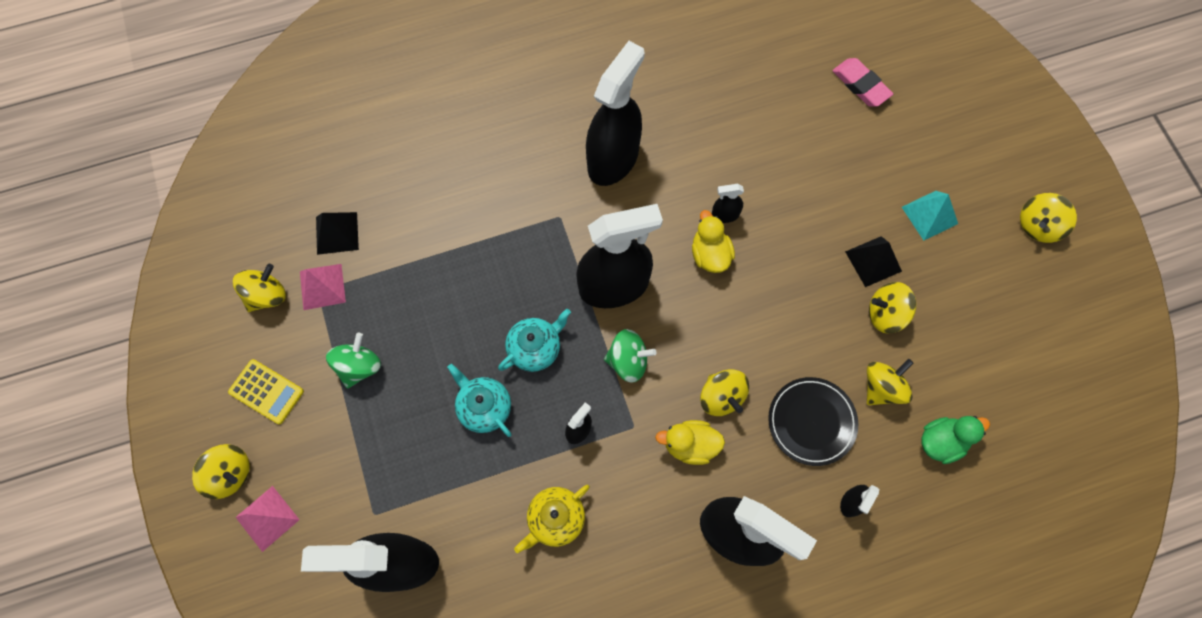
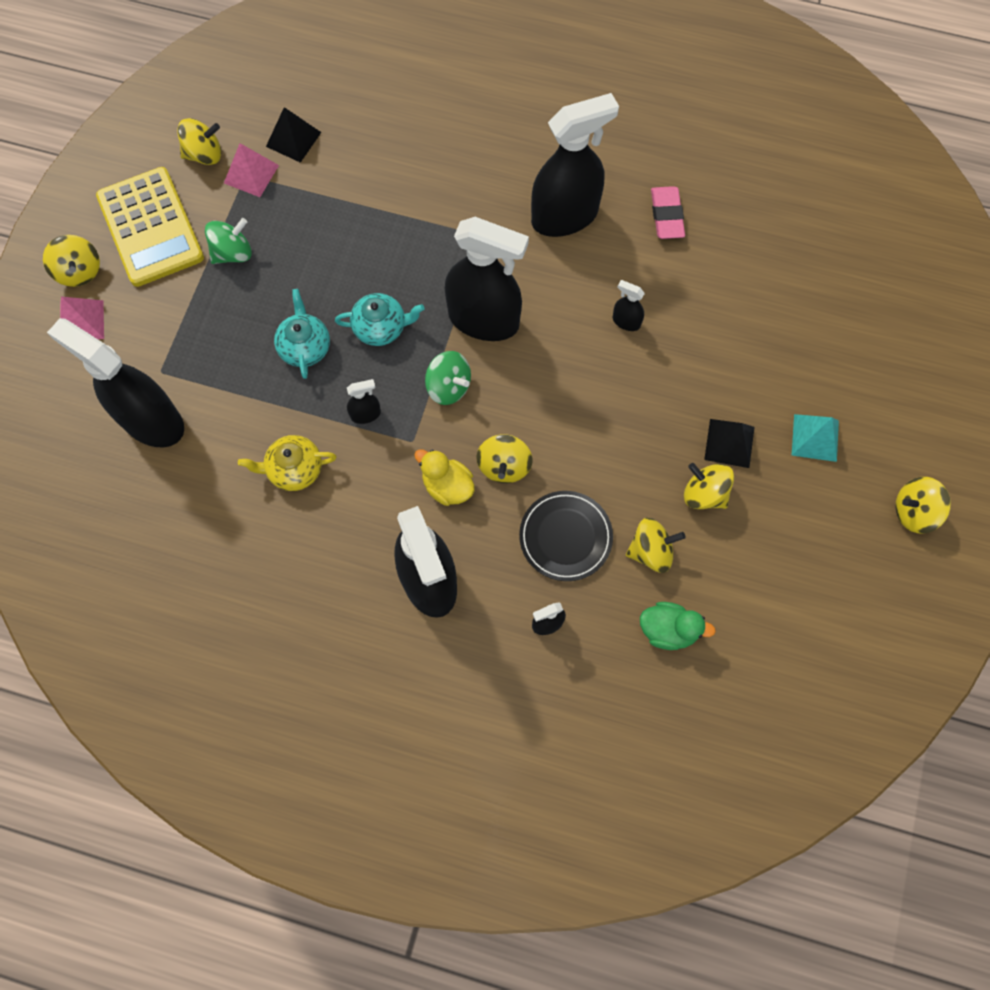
camera: 35 degrees right, 0 degrees up
yellow calculator [228,359,304,424] -> yellow calculator [96,167,204,287], size x1.89
yellow duck [692,210,735,273] -> none
pink eraser [833,58,893,107] -> pink eraser moved to [651,186,685,239]

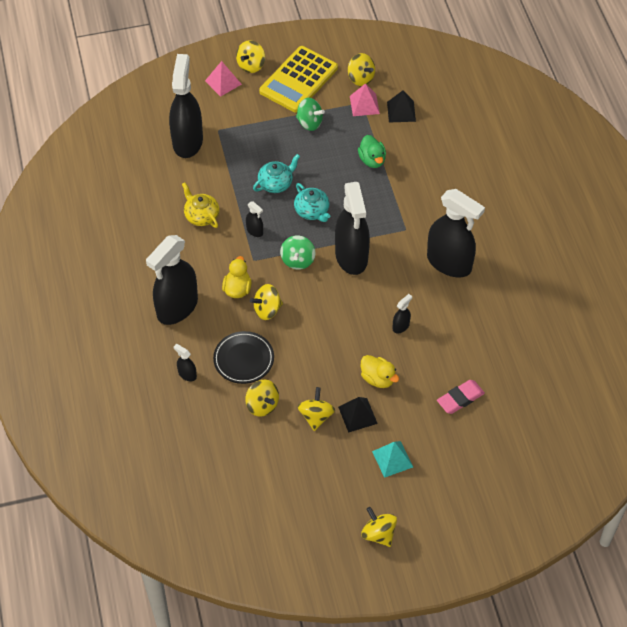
camera: 60 degrees right, 15 degrees down
black spray bottle [613,280,645,331] -> black spray bottle turned 45 degrees clockwise [393,294,412,333]
green duck [640,602,716,650] -> green duck moved to [358,135,386,168]
pink eraser [651,186,685,239] -> pink eraser moved to [437,380,485,414]
none -> yellow duck [361,355,399,388]

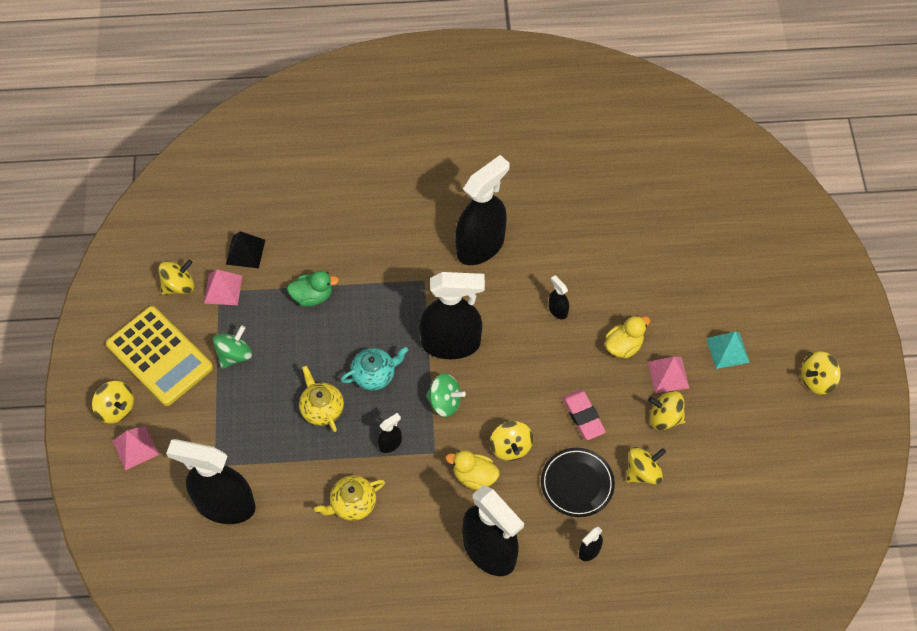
camera: 80 degrees left, 5 degrees up
turquoise teapot [253,154,300,193] -> yellow teapot [299,365,344,432]
black pyramid [338,397,378,433] -> pink pyramid [648,356,690,393]
pink eraser [437,380,485,414] -> pink eraser moved to [562,390,606,440]

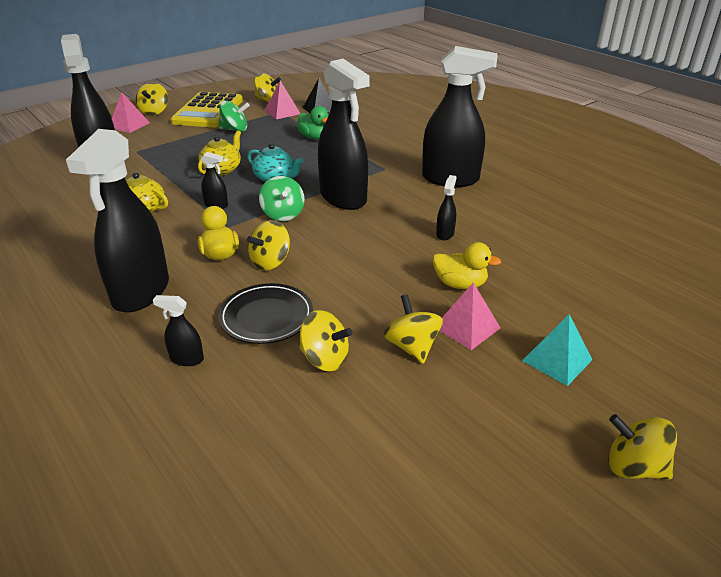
camera: 55 degrees right, 25 degrees down
pink eraser [562,390,606,440] -> none

